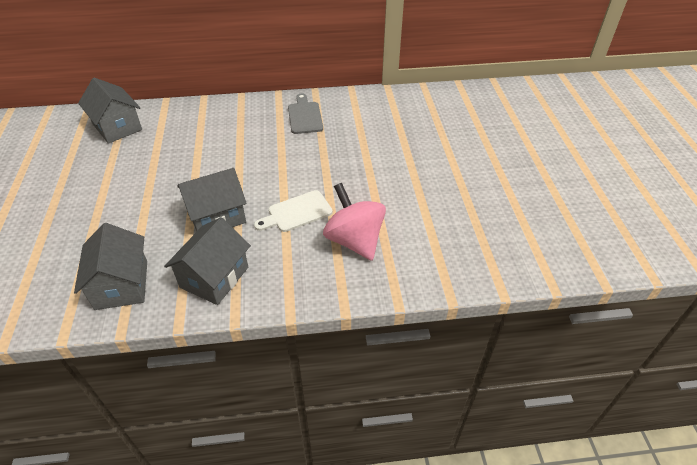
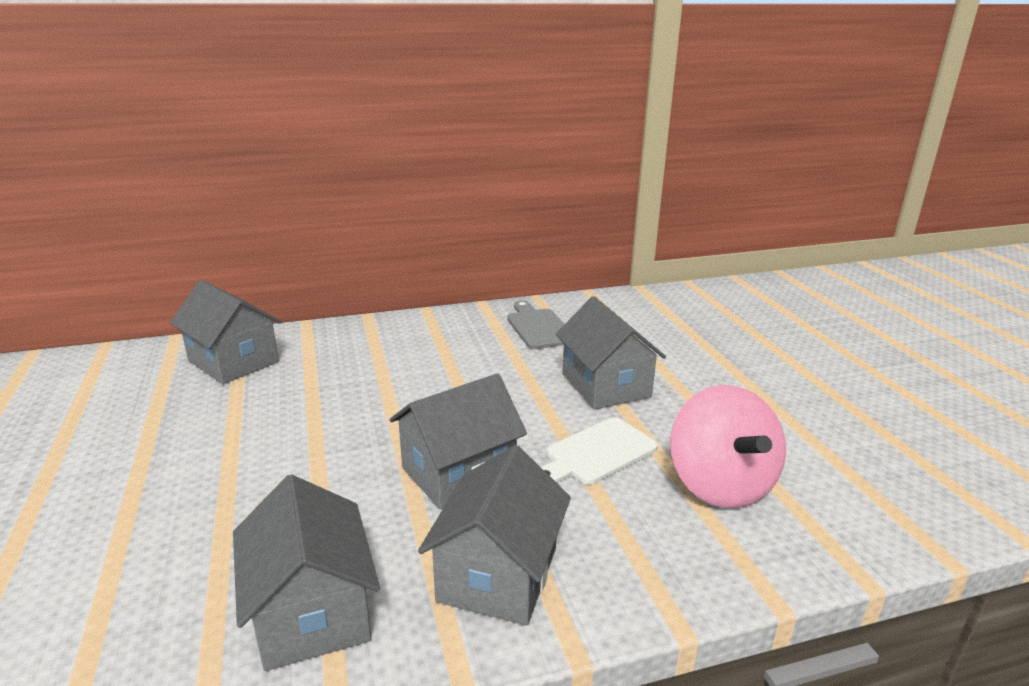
camera: 10 degrees left, 20 degrees down
pink spinning top [323,183,386,261] -> pink spinning top turned 150 degrees counterclockwise [670,385,786,508]
none -> grey house [556,296,666,409]

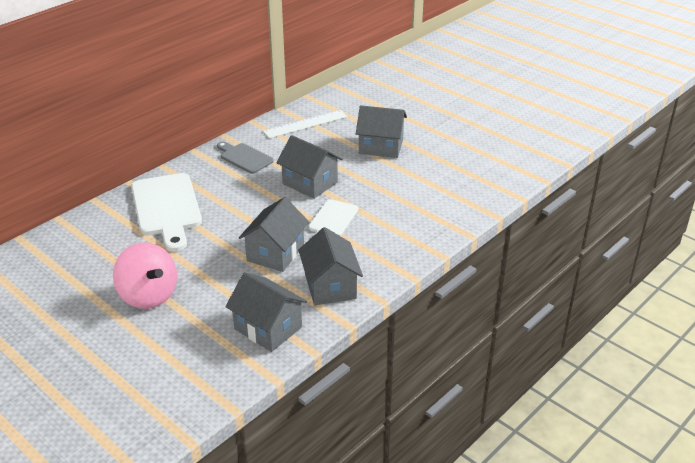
camera: 30 degrees left, 10 degrees up
grey house [170,280,282,384] -> grey house moved to [356,105,407,158]
pink spinning top [670,385,786,508] -> pink spinning top moved to [113,242,177,309]
none -> white cutting board [131,173,202,252]
none -> white ruler [263,110,347,138]

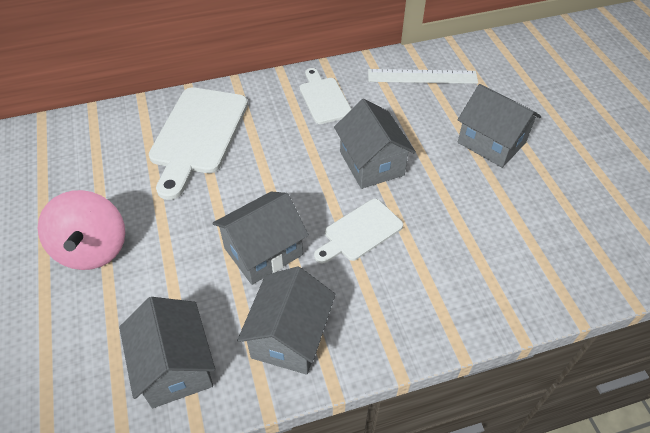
camera: 30 degrees right, 15 degrees up
grey cutting board [217,142,274,174] -> white cutting board [300,68,351,124]

